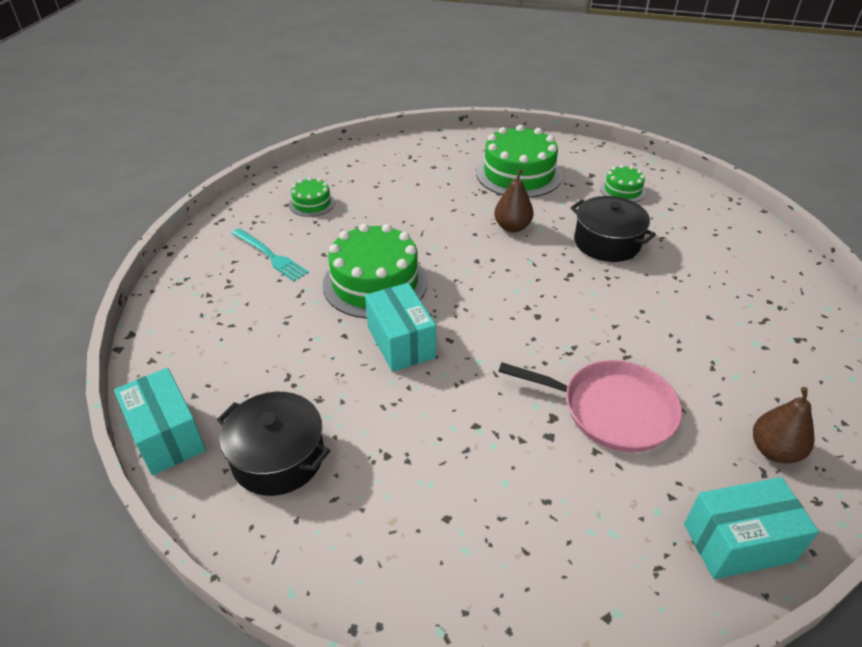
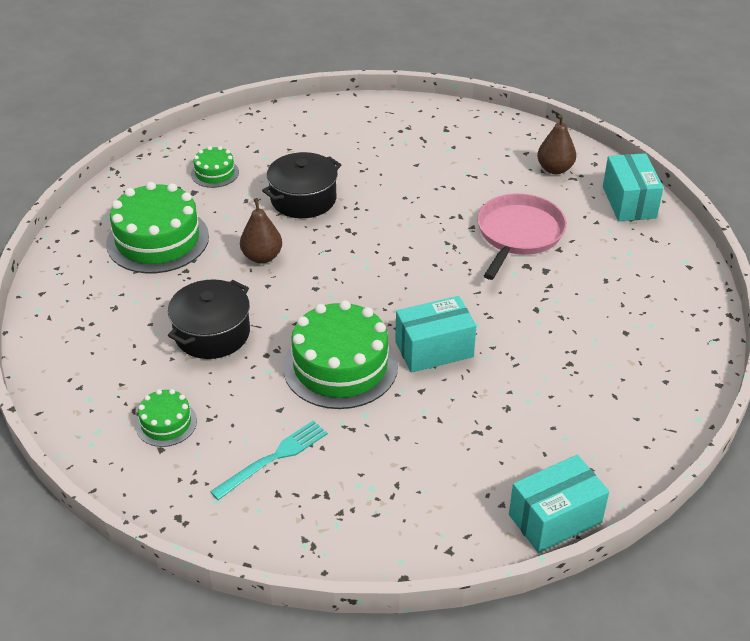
camera: 85 degrees left, 0 degrees up
black pot [217,392,330,496] -> black pot moved to [168,279,250,359]

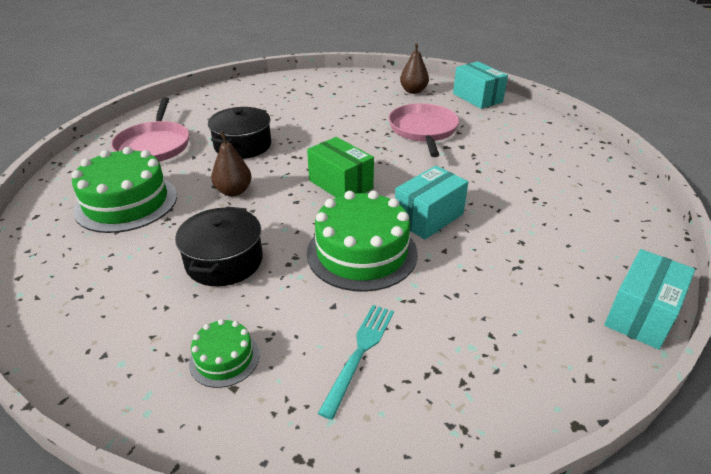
camera: 25 degrees left, 5 degrees down
green cake [191,146,239,188] -> pink pan [111,97,189,162]
none -> green box [307,137,374,198]

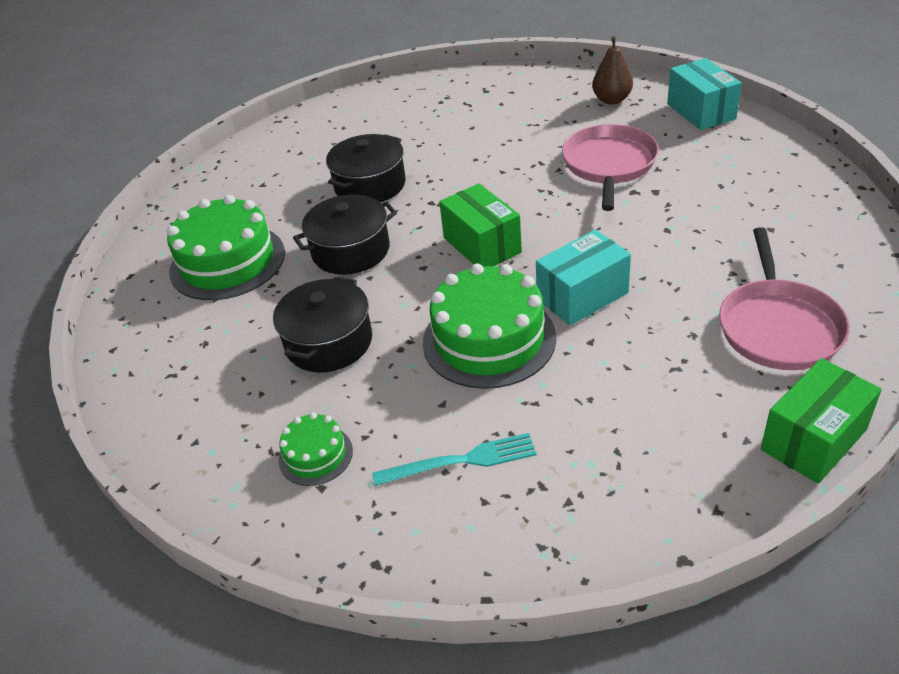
camera: 15 degrees right, 5 degrees up
pink pan [111,97,189,162] -> pink pan moved to [719,228,850,370]
brown pear [211,131,252,196] -> black pot [293,195,397,275]
turquoise fork [318,305,394,420] -> turquoise fork turned 45 degrees clockwise [372,433,537,486]
turquoise box [604,249,695,349] -> green box [761,358,882,484]

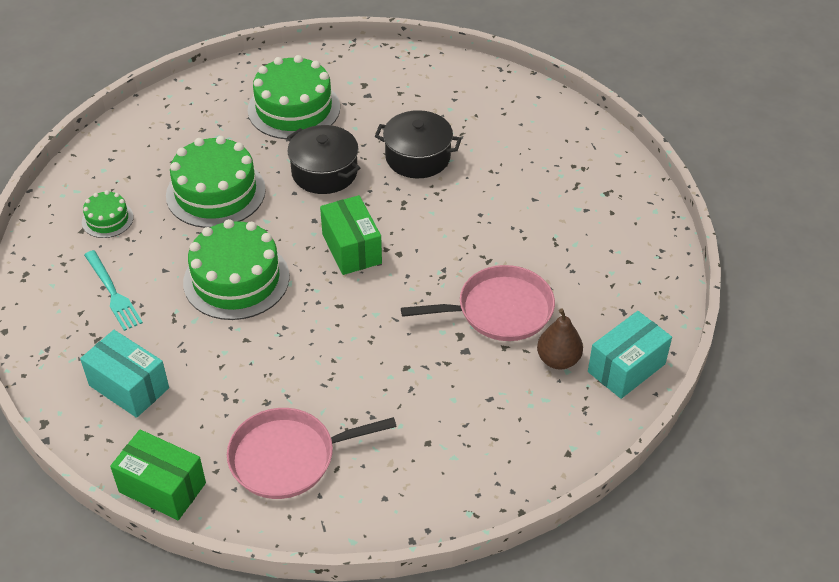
camera: 65 degrees right, 5 degrees up
black pot [273,277,372,373] -> green cake [166,136,266,228]
green box [439,183,522,267] -> green box turned 60 degrees counterclockwise [320,195,382,275]
turquoise box [536,230,631,326] -> turquoise box moved to [80,330,169,418]
brown pear [592,36,633,105] -> brown pear moved to [537,308,583,370]

